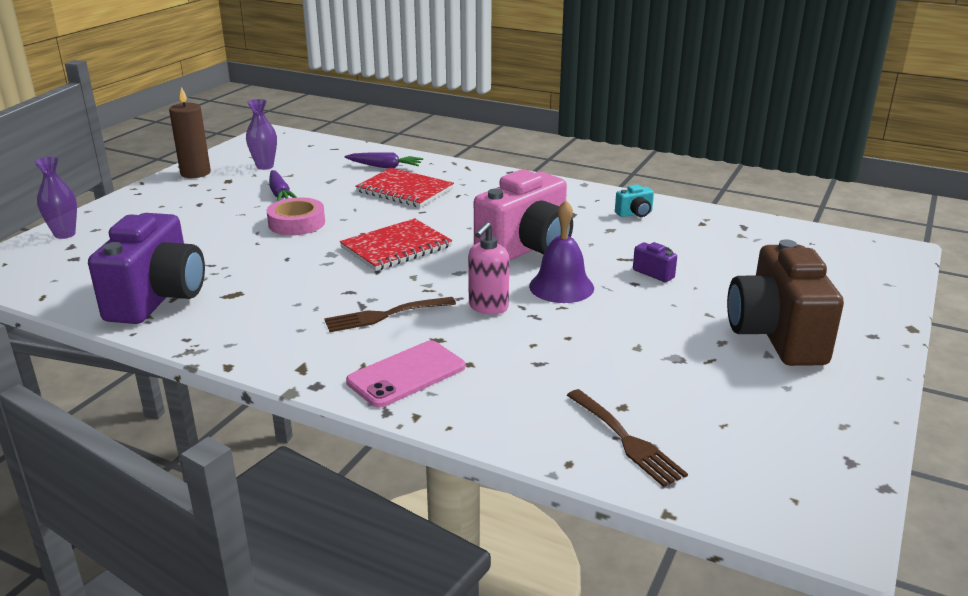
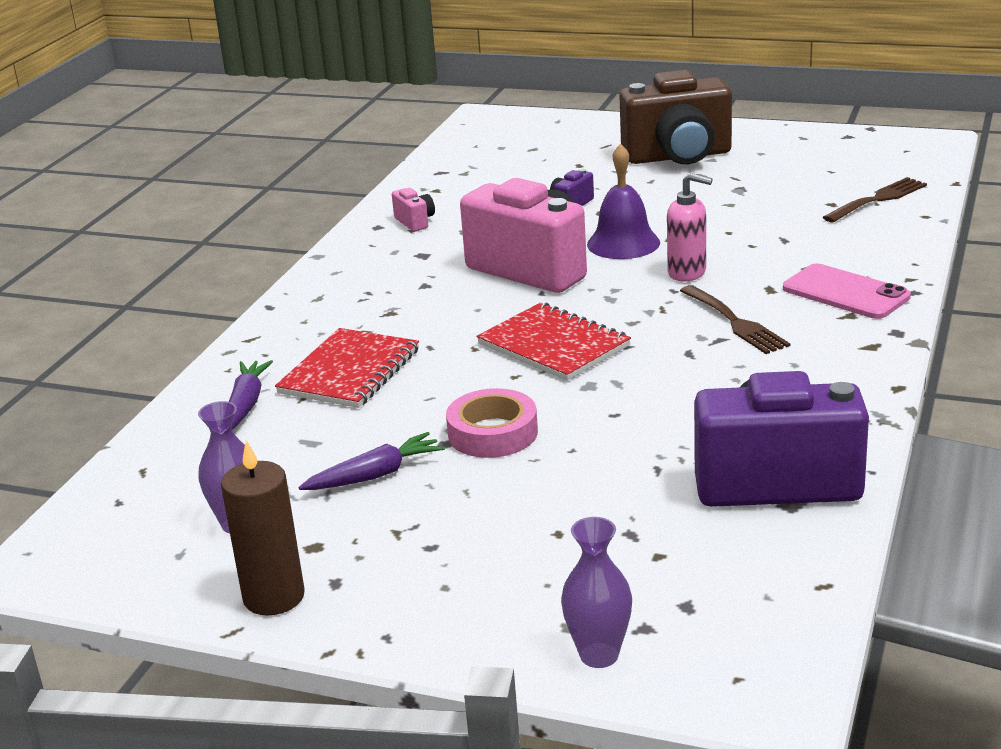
camera: 95 degrees left, 0 degrees up
turquoise camera [615,185,654,217] -> pink camera [392,188,435,231]

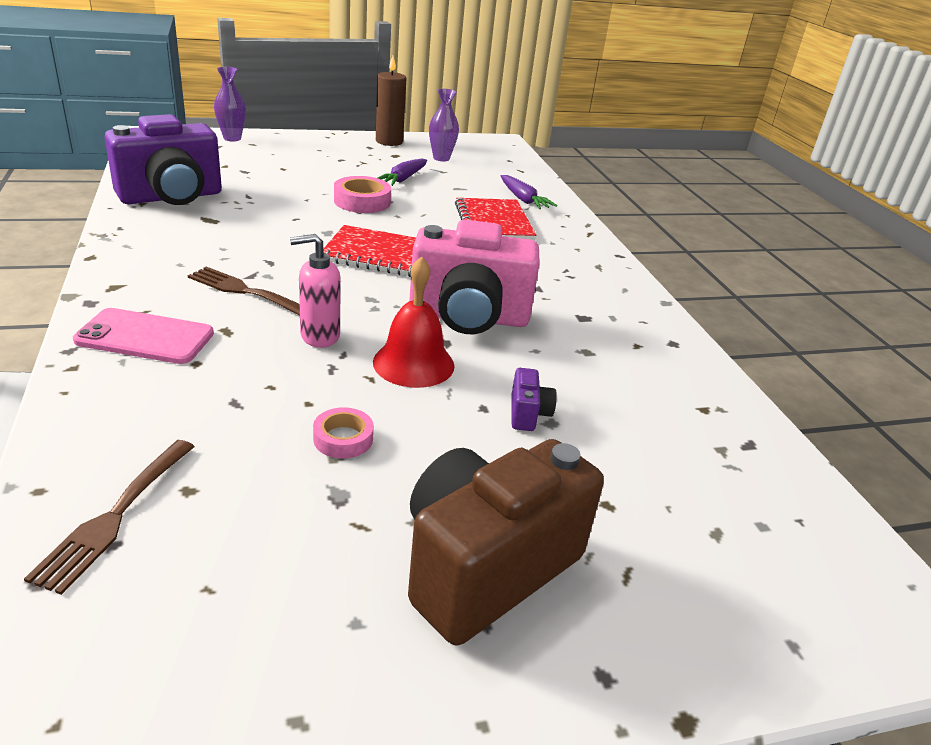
camera: 140 degrees right, 5 degrees up
pink camera [392,188,435,231] -> none
purple bell [587,144,660,259] -> red bell [373,256,455,388]
none -> pink tape [313,407,374,459]

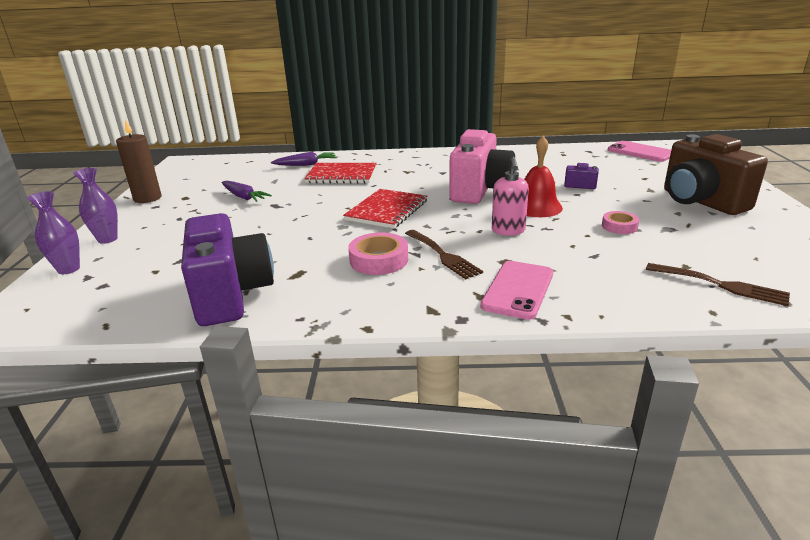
camera: 70 degrees left, 5 degrees down
brown fork [188,267,300,316] -> brown fork turned 75 degrees counterclockwise [405,230,483,279]
pink tape [334,176,391,213] -> pink tape moved to [348,232,408,275]
purple vase [429,89,459,161] -> purple vase moved to [73,168,118,244]
none -> pink phone [608,141,671,162]

